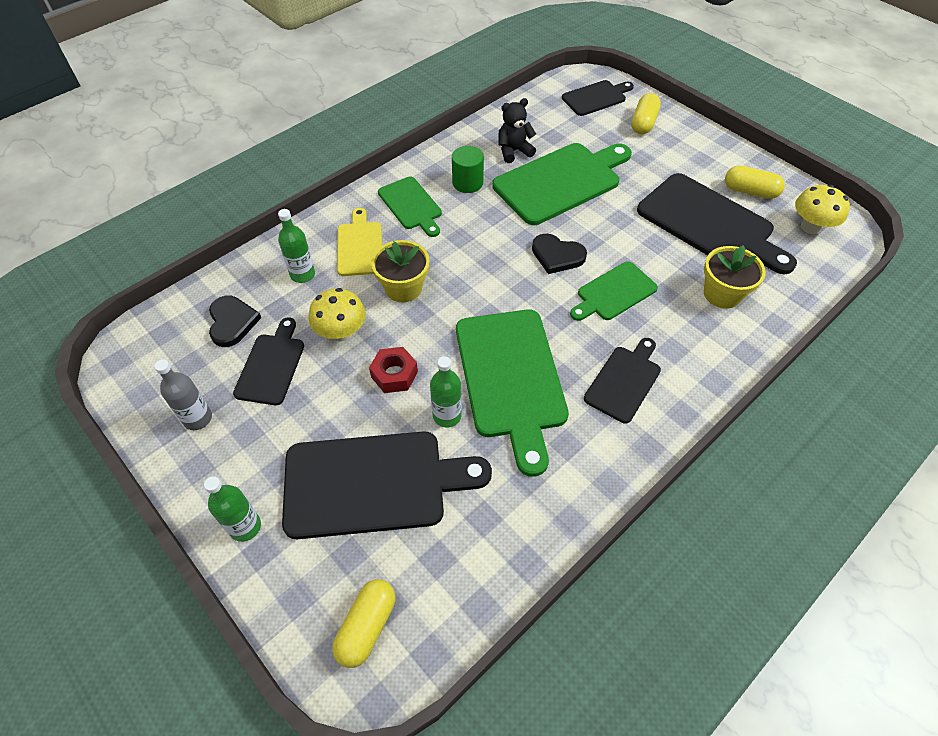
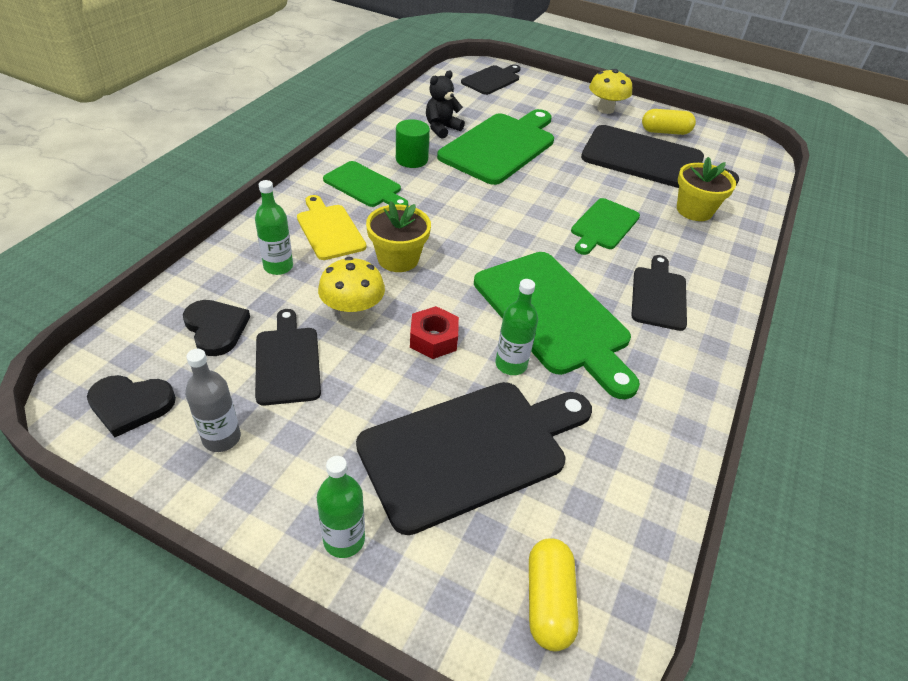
camera: 25 degrees left, 10 degrees down
black heart [532,234,587,274] -> black heart moved to [87,375,176,437]
yellow capsule [631,93,661,134] -> none
yellow mushroom [795,185,850,234] -> yellow mushroom moved to [589,69,632,114]

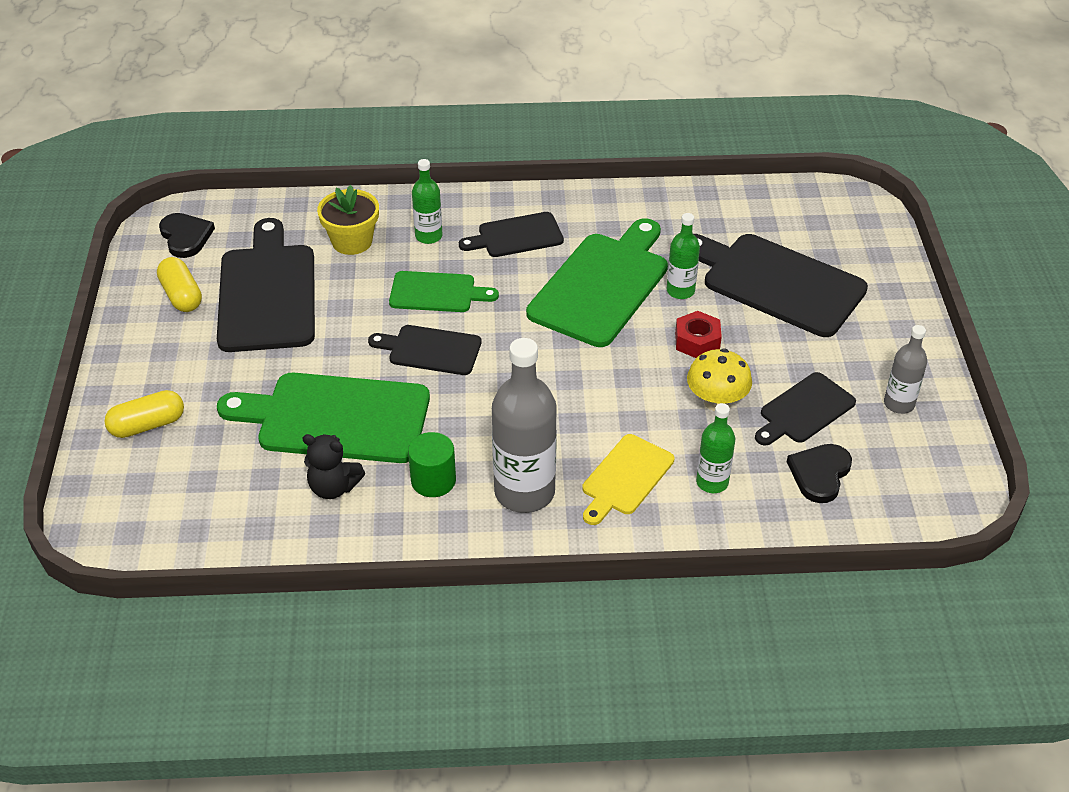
camera: 115 degrees left, 0 degrees up
black heart [87,375,176,437] -> black heart moved to [159,213,215,258]
green bottle [317,456,365,558] -> green bottle moved to [412,159,443,244]
green cutting board [323,161,408,207] -> grey bottle [492,338,557,513]
yellow flower pot [366,201,431,272] -> none
black cutting board [461,65,521,95] -> black cutting board moved to [368,325,481,375]
yellow capsule [529,538,579,651] -> yellow capsule moved to [104,390,184,438]
yellow mushroom [589,69,632,114] -> none

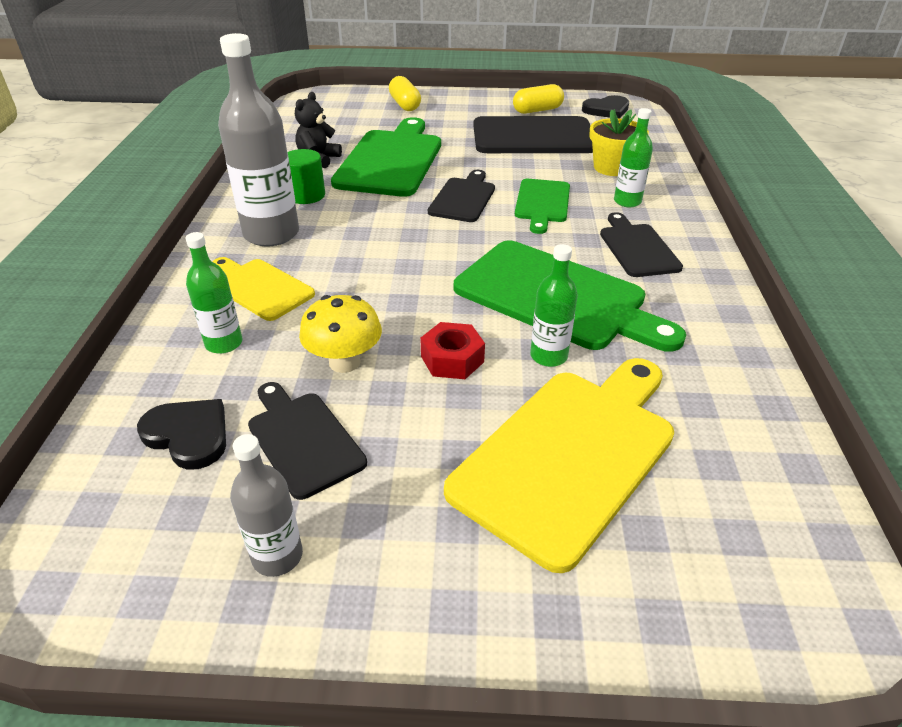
camera: 95 degrees right, 5 degrees down
black cutting board [694,234,868,337] -> yellow cutting board [444,358,674,573]

